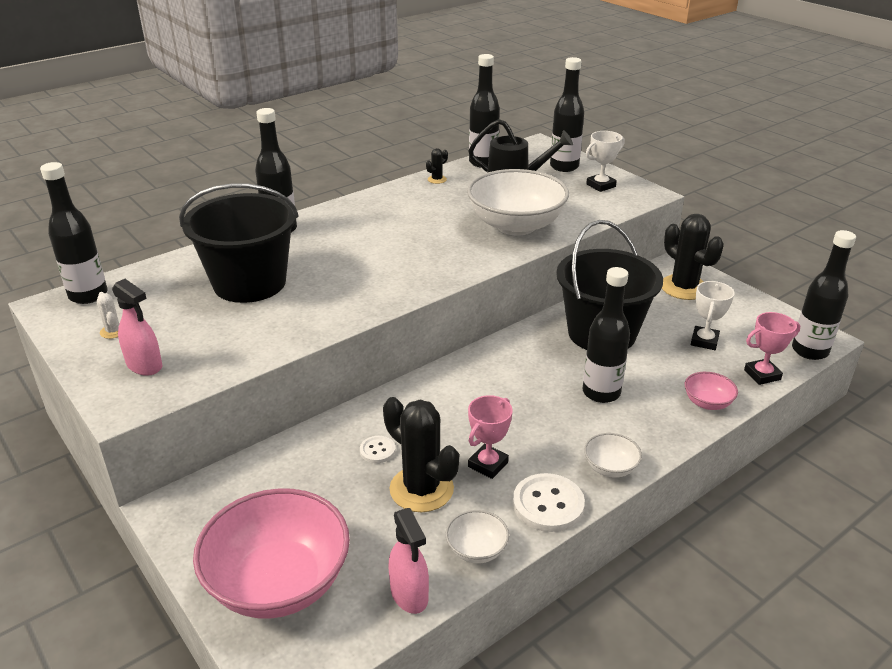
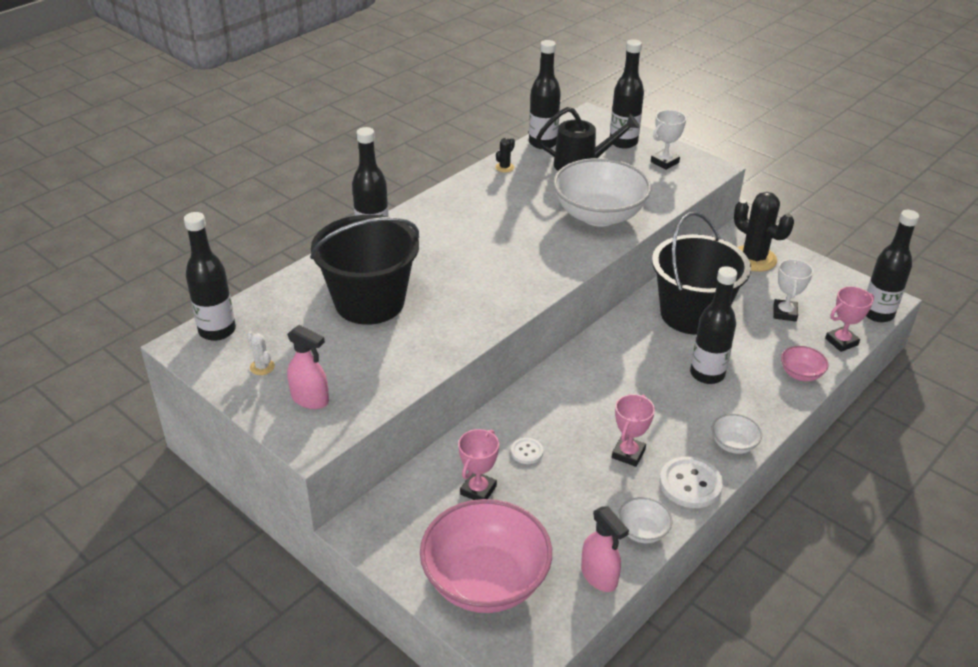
camera: 10 degrees left, 5 degrees up
black cactus [383,397,459,512] -> none
none -> pink trophy [458,429,499,500]

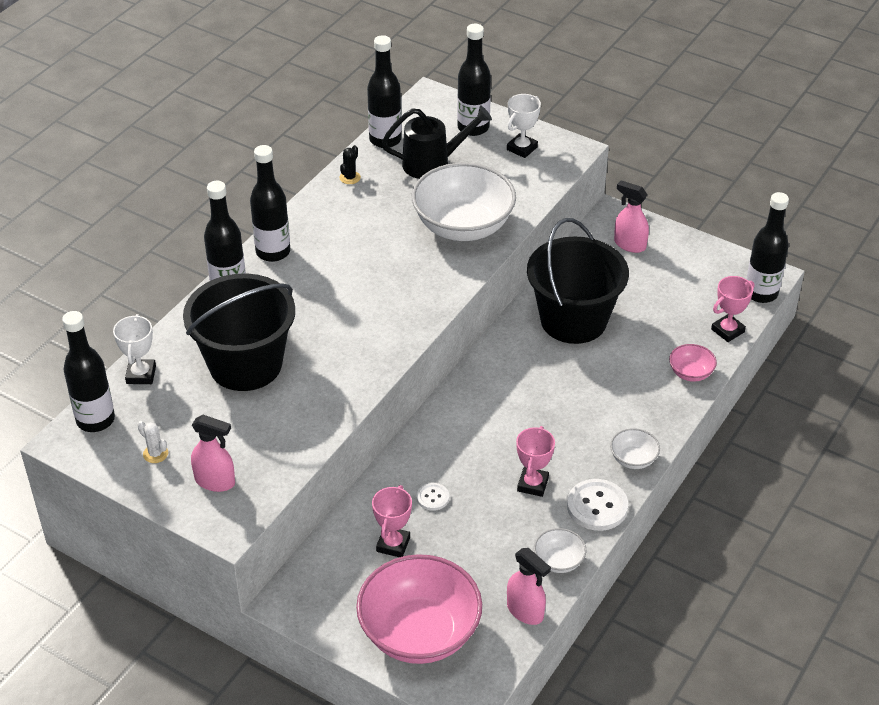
camera: 10 degrees left, 5 degrees up
black bottle [690,266,737,384] -> black bottle moved to [250,145,290,262]
black cactus [734,192,794,272] -> pink spray bottle [614,180,649,253]
white trophy [773,259,813,322] -> white trophy moved to [113,314,156,384]

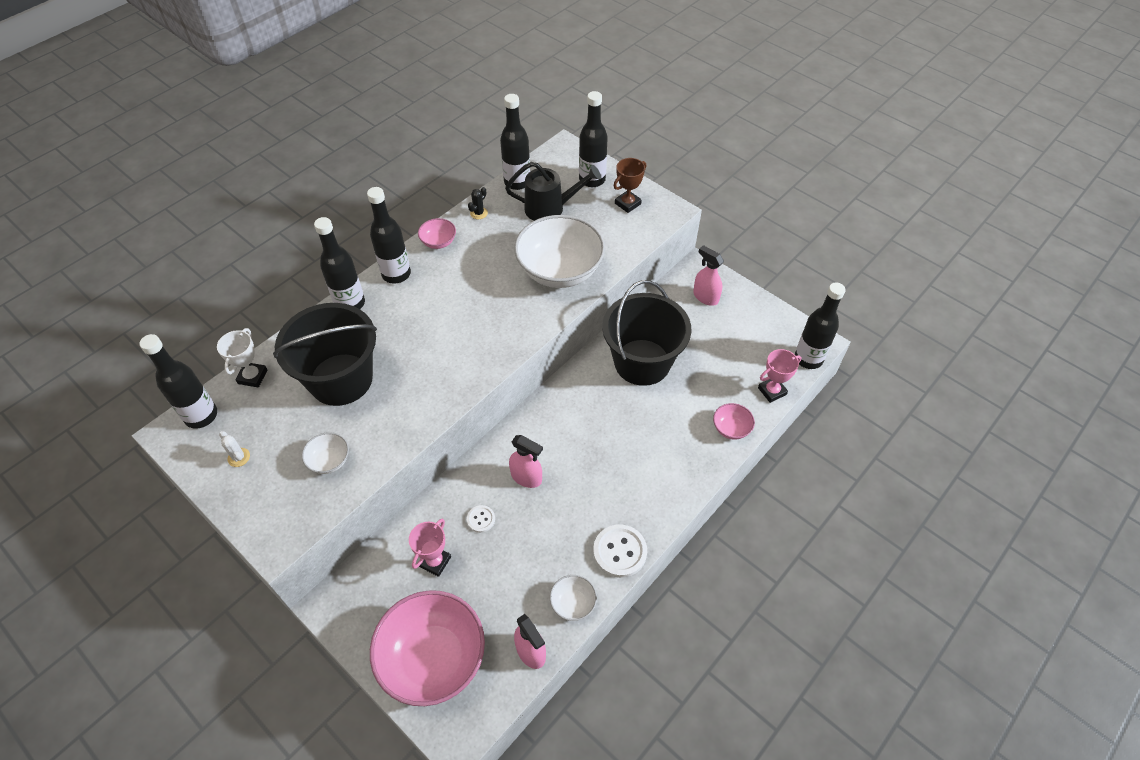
camera: 10 degrees right, 10 degrees up
pink spray bottle [191,415,235,492] -> pink spray bottle moved to [509,435,543,488]
white trophy [507,94,541,158] -> brown trophy [614,158,646,213]
pink trophy [516,426,555,497] -> none
white bowl [610,428,660,469] -> white bowl moved to [302,432,349,474]
none -> pink bowl [418,218,456,249]

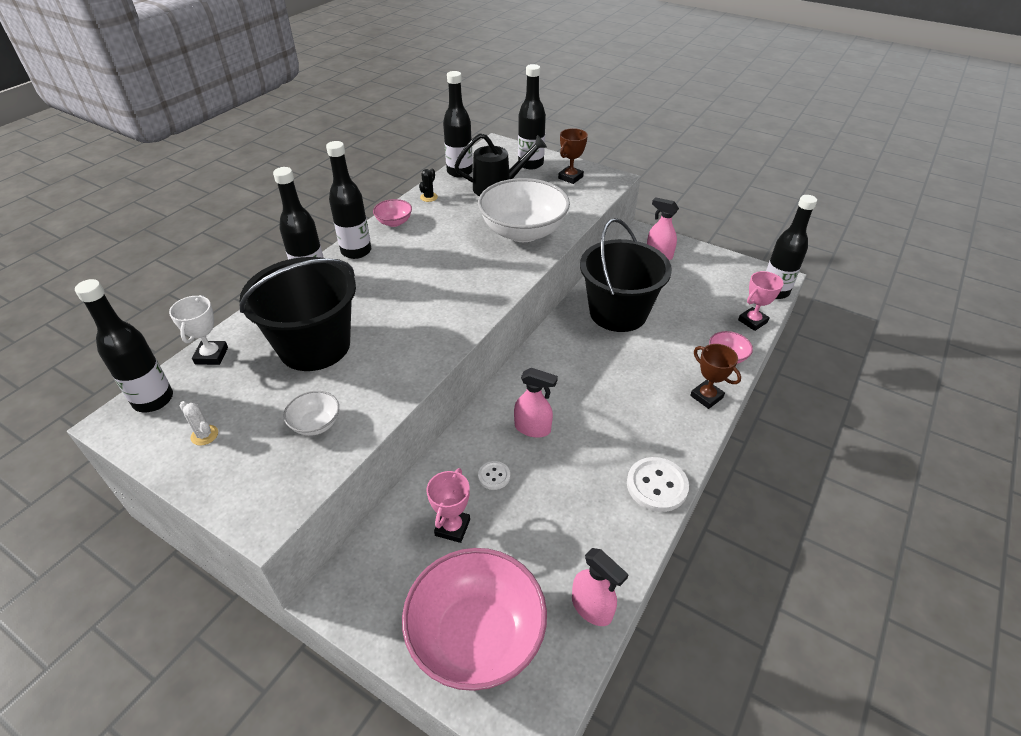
camera: 10 degrees left, 10 degrees down
white bowl [550,575,597,621] -> none
none -> brown trophy [690,344,741,409]

